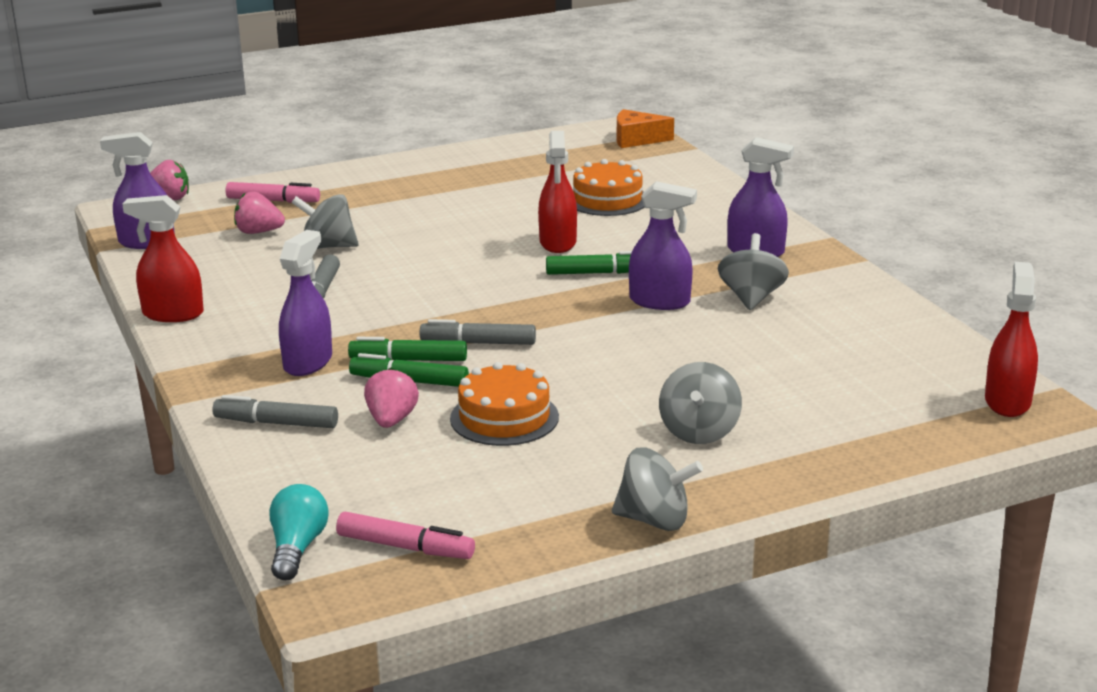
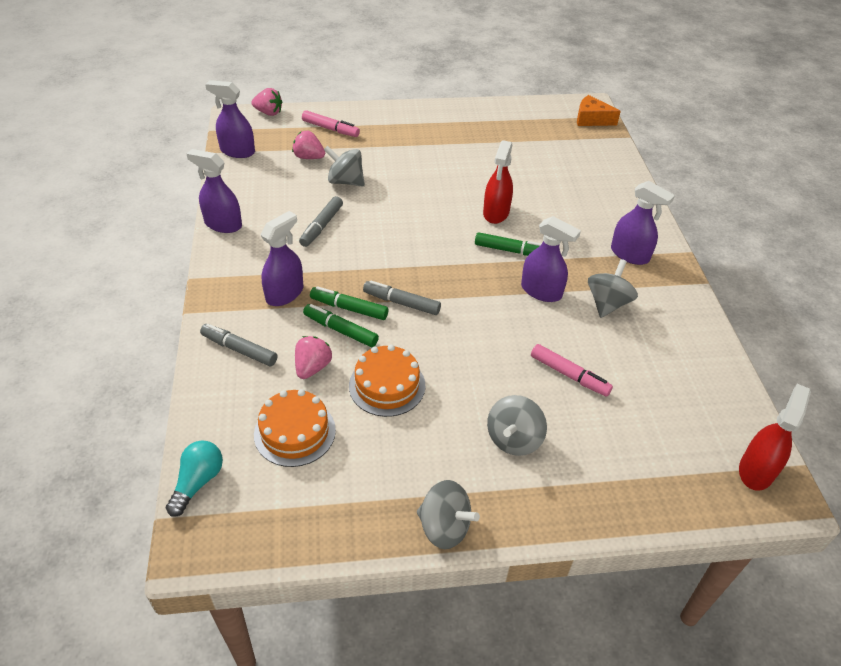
camera: 15 degrees right, 20 degrees up
red spray bottle [122,195,204,322] -> purple spray bottle [187,149,242,233]
pink marker [336,512,475,559] -> pink marker moved to [531,344,613,397]
orange cake [573,159,645,216] -> orange cake moved to [254,389,336,467]

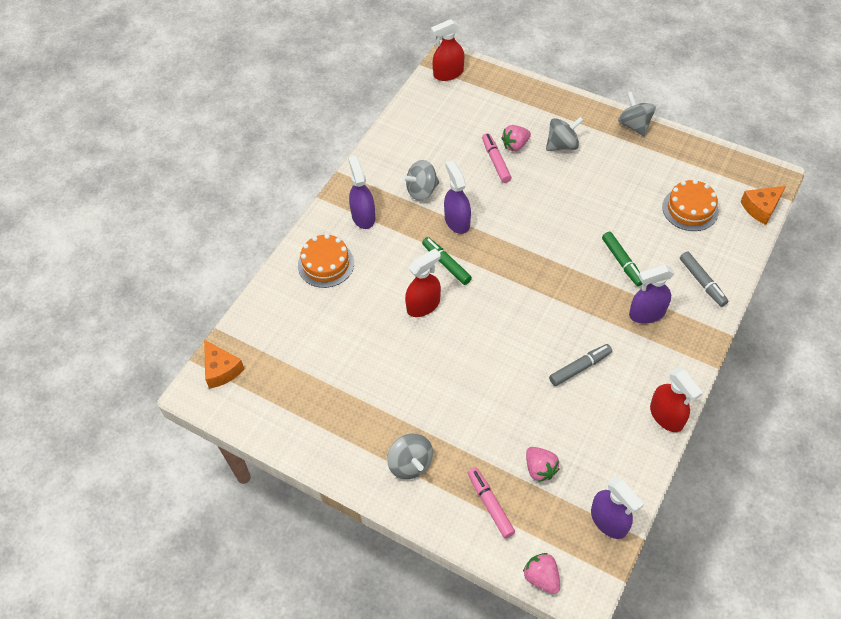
camera: 140 degrees left, 10 degrees up
turquoise light bulb [166,440,223,517] -> orange cheese [741,186,786,225]
purple spray bottle [187,149,242,233] -> red spray bottle [650,367,703,432]
pink strawberry [295,336,332,379] -> pink strawberry moved to [501,125,531,151]
green marker [310,286,389,320] -> none
grey spinning top [324,146,365,187] -> grey spinning top moved to [387,434,433,479]
orange cake [349,345,425,417] -> orange cake moved to [298,234,354,288]
grey marker [363,280,441,315] -> none

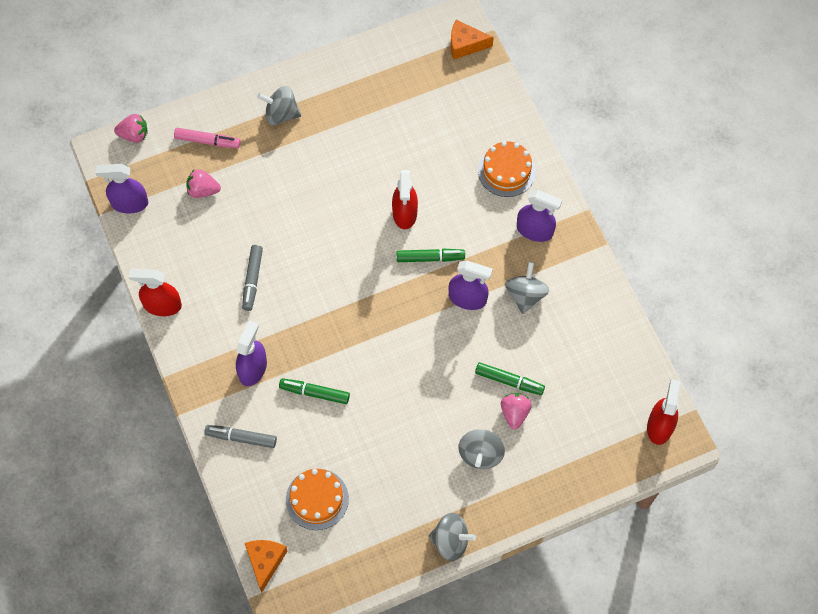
camera: 125 degrees right, 10 degrees up
pink marker [482,133,511,183] -> green marker [475,362,545,395]

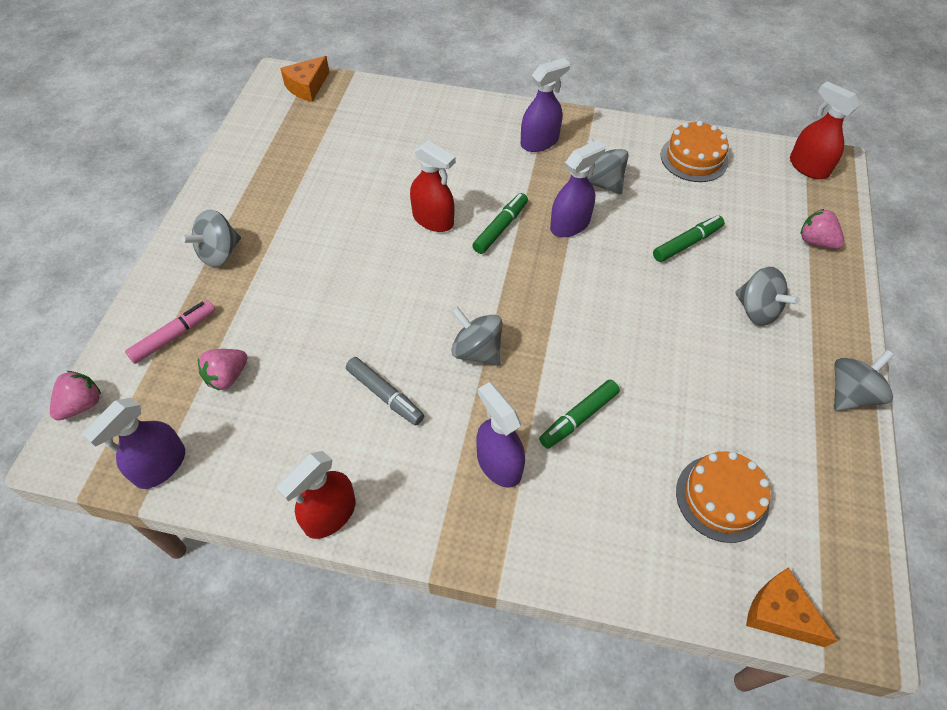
camera: 55 degrees left, 10 degrees down
grey marker [204,425,277,448] -> none
orange cake [478,141,536,197] -> orange cake moved to [661,121,729,182]
pink strawberry [501,393,532,429] -> pink strawberry moved to [800,209,844,249]
none -> grey spinning top [451,306,503,366]

